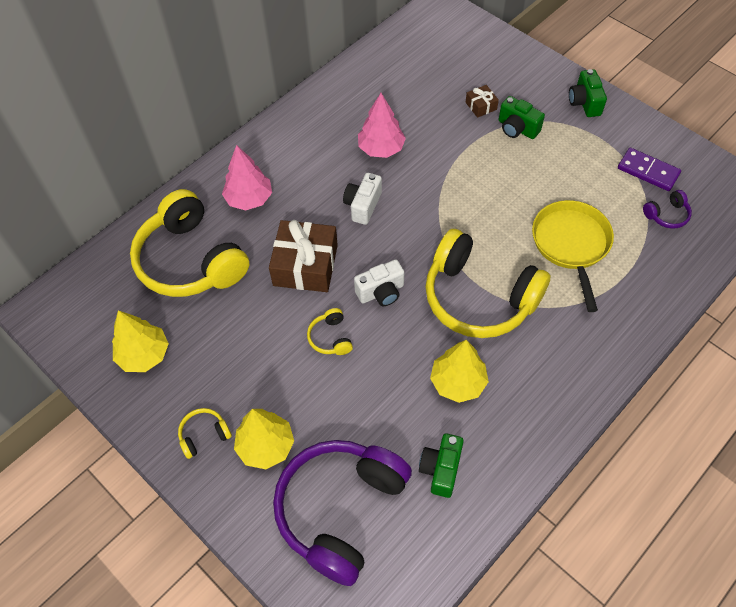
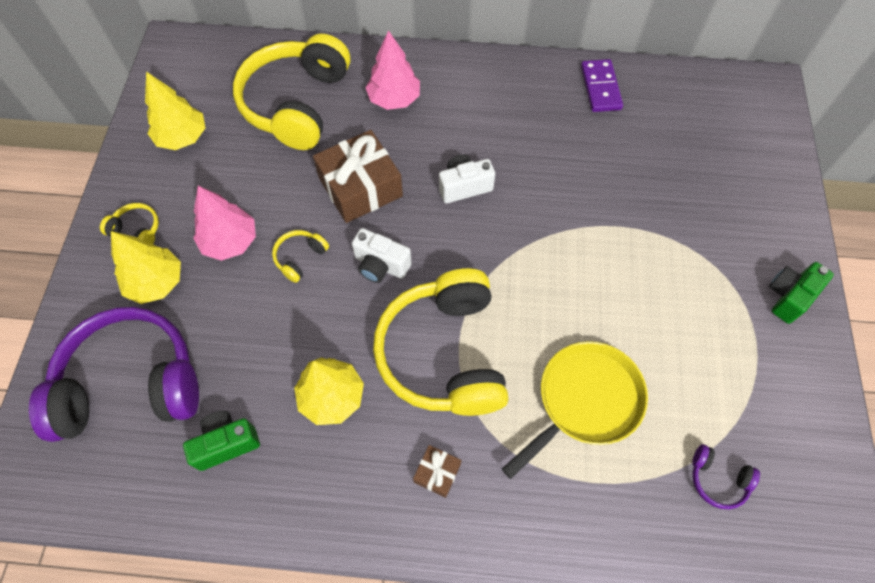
camera: 50 degrees right, 5 degrees up
pink tree [358,93,406,158] -> pink tree moved to [193,186,256,261]
brown gift [466,85,499,118] -> brown gift moved to [413,445,462,498]
green camera [499,96,545,139] -> none
purple domino [618,148,681,191] -> purple domino moved to [581,59,623,112]

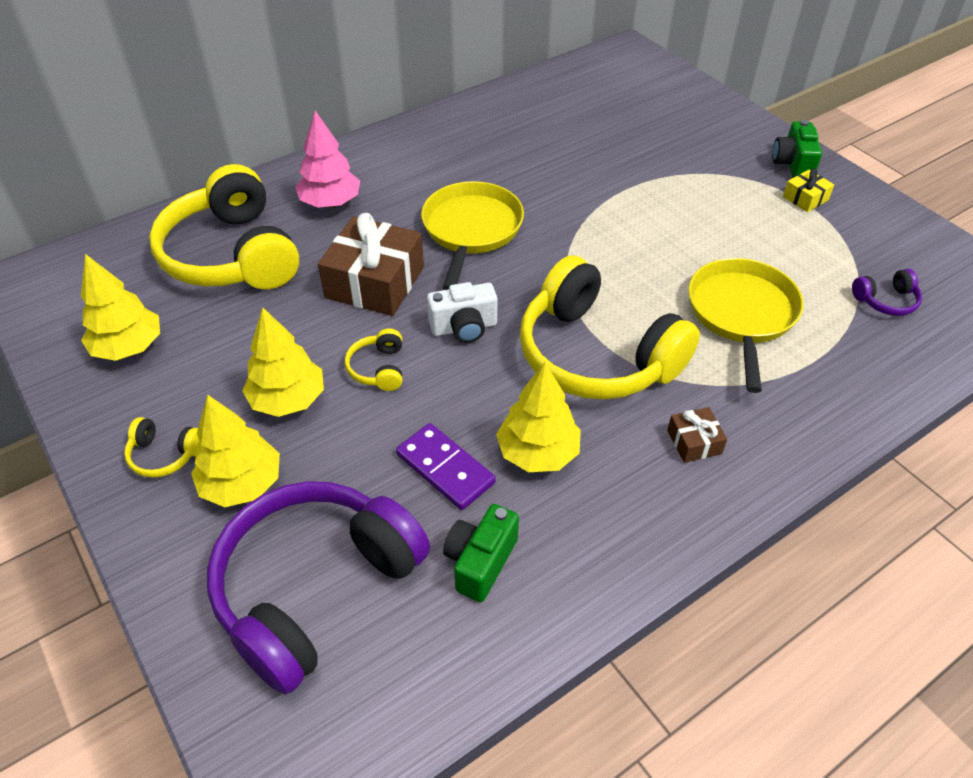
camera: 40 degrees left, 15 degrees down
yellow headphones [100,203,159,244] -> yellow headphones turned 150 degrees counterclockwise [124,417,199,478]
pink tree [193,186,256,261] -> yellow tree [242,307,324,417]
white camera [439,154,495,203] -> yellow pan [421,181,524,290]
purple domino [581,59,623,112] -> purple domino moved to [396,423,496,510]
none -> yellow gift [783,169,834,212]

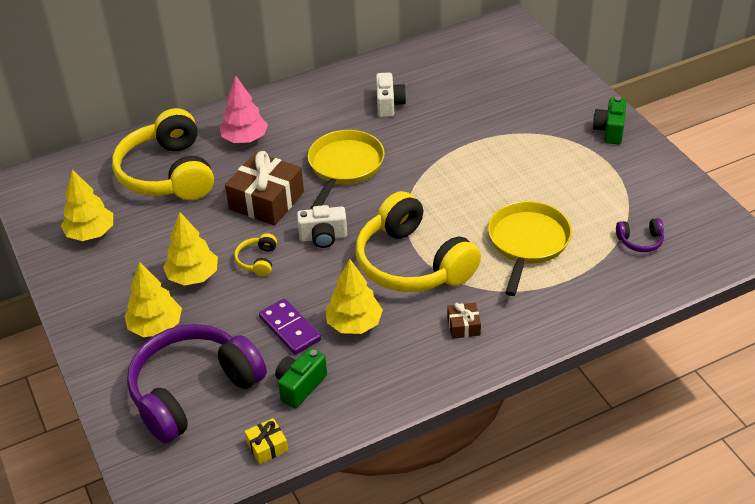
camera: 10 degrees right, 5 degrees down
yellow headphones [124,417,199,478] -> none
yellow gift [783,169,834,212] -> yellow gift moved to [244,418,288,464]
none -> white camera [376,73,407,117]

